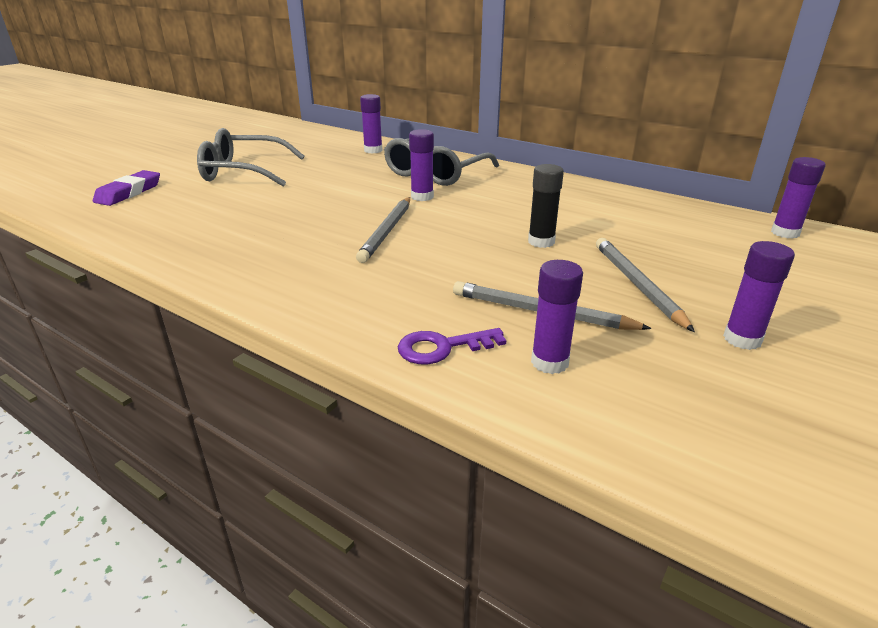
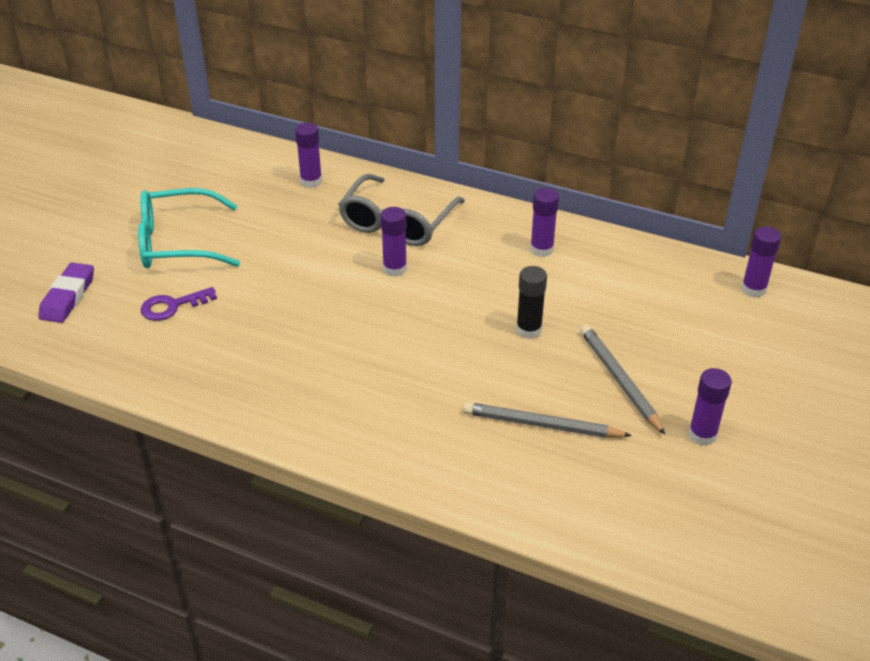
camera: 10 degrees left, 10 degrees up
grey glasses [197,128,305,187] -> turquoise glasses [138,188,240,268]
grey pencil [356,197,410,263] -> none
purple key [398,328,506,364] -> purple key moved to [141,287,217,321]
purple glue stick [531,260,583,374] -> purple glue stick moved to [530,188,559,257]

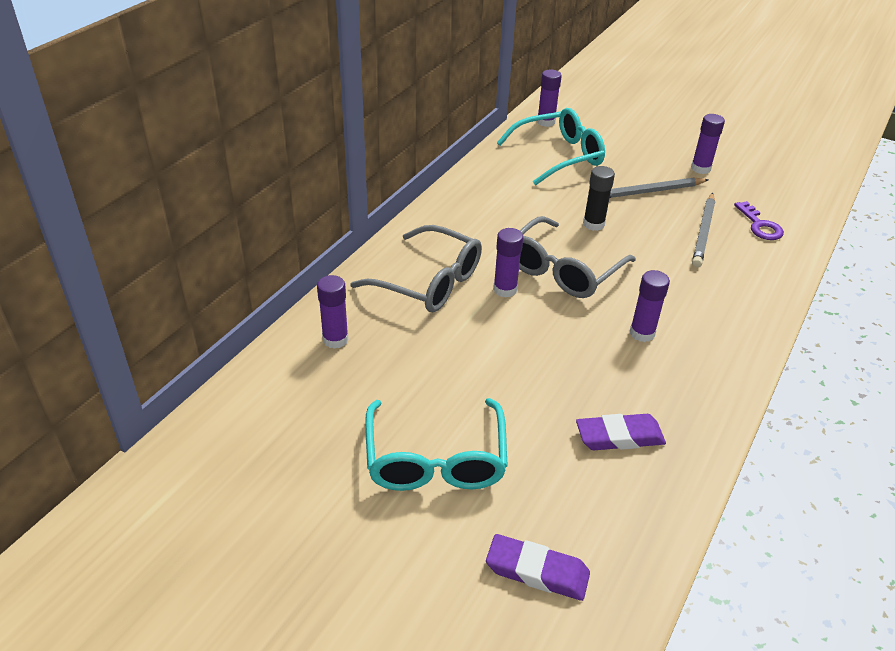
camera: 85 degrees left, 0 degrees up
purple key [141,287,217,321] -> purple key moved to [734,201,784,240]
purple glue stick [530,188,559,257] -> purple glue stick moved to [630,270,670,342]
none -> turquoise glasses [497,108,605,185]
none -> grey glasses [519,216,636,298]
none -> purple eraser [576,414,666,450]

